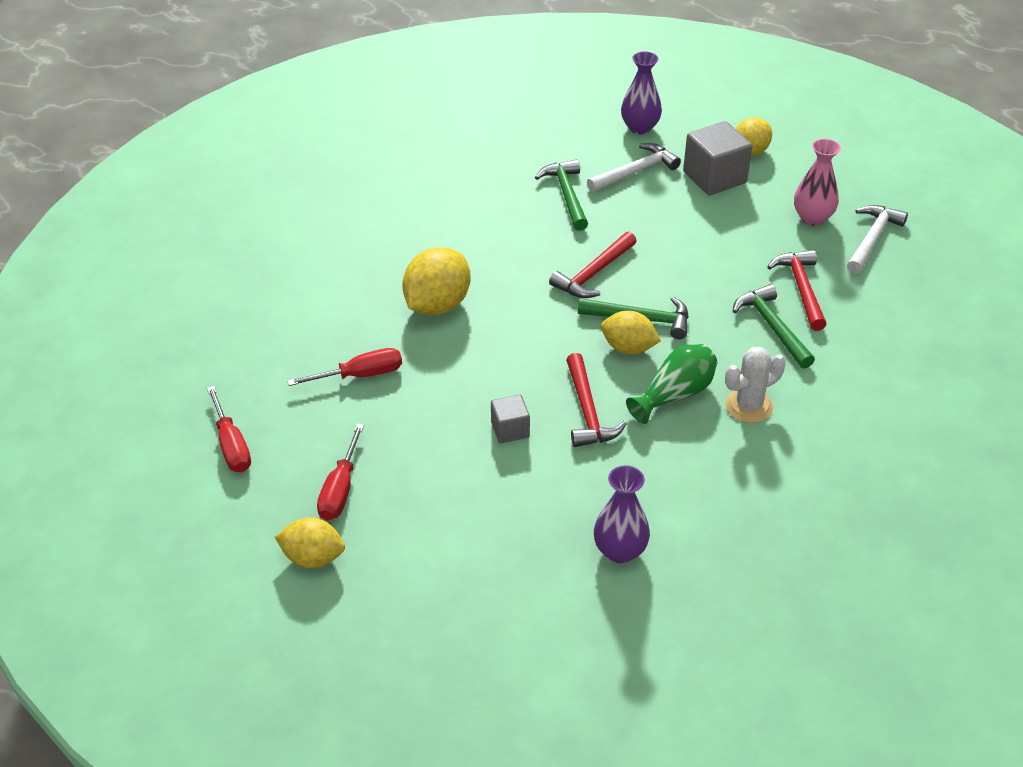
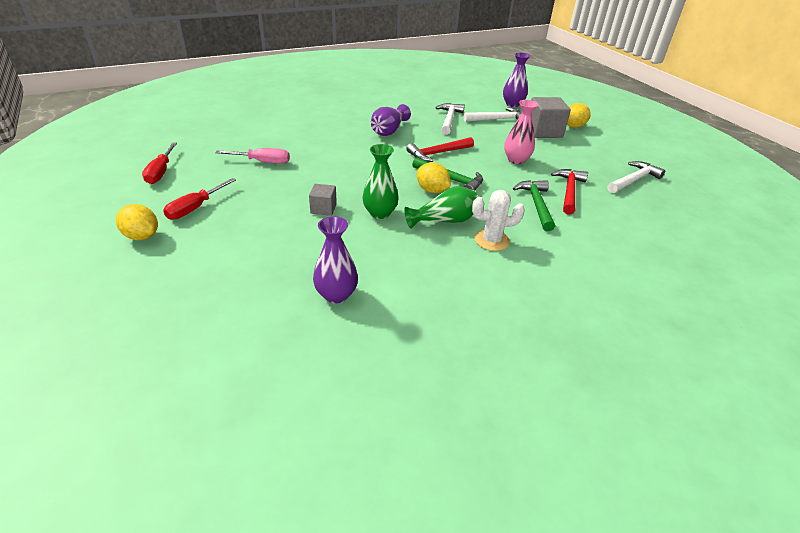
camera: 20 degrees right, 5 degrees down
red screwdriver [287,348,402,386] -> pink screwdriver [215,148,290,164]
yellow lemon [402,247,471,315] -> none
green hammer [535,159,588,231] -> white hammer [435,103,465,135]
red hammer [566,353,627,447] -> green vase [362,144,399,219]
pink vase [794,139,841,226] -> pink vase moved to [504,100,539,164]
none -> purple vase [371,104,411,136]

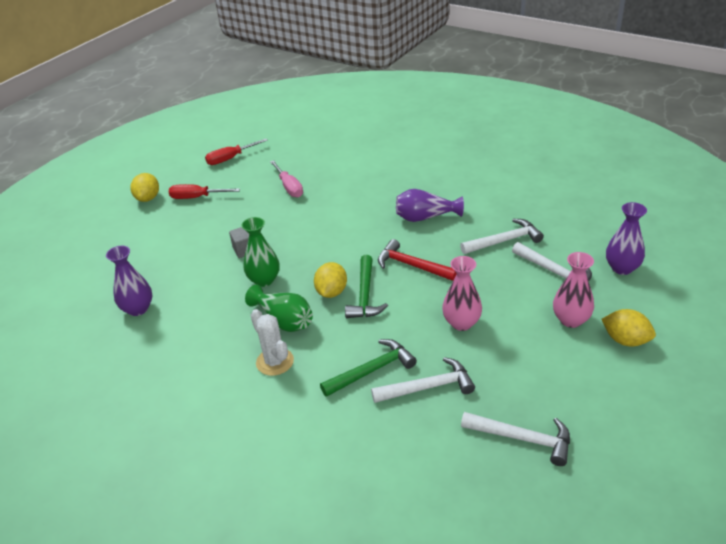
camera: 65 degrees right, 0 degrees up
grey cube [531,97,571,138] -> pink vase [553,252,594,328]
red hammer [551,169,588,215] -> white hammer [371,357,475,403]

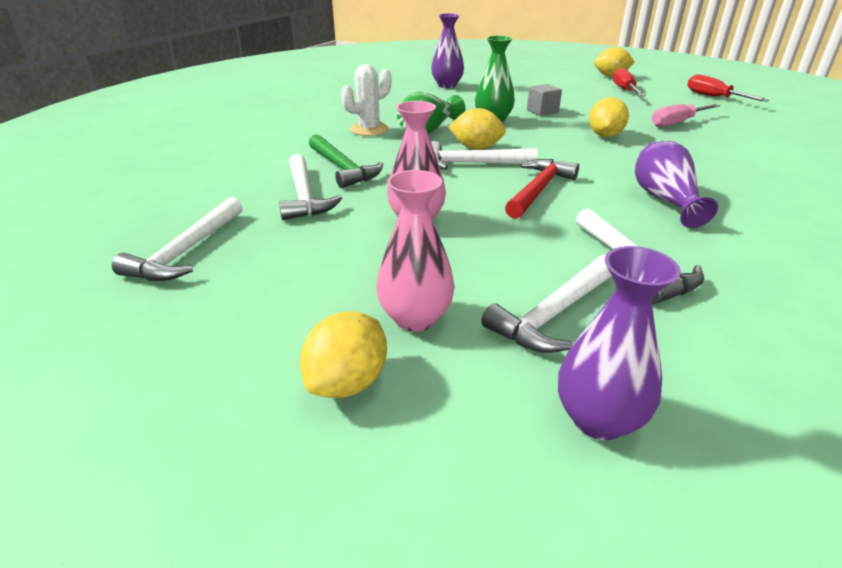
camera: 85 degrees right, 5 degrees down
green hammer [345,255,388,318] -> white hammer [431,141,538,170]
none -> yellow lemon [589,97,629,137]

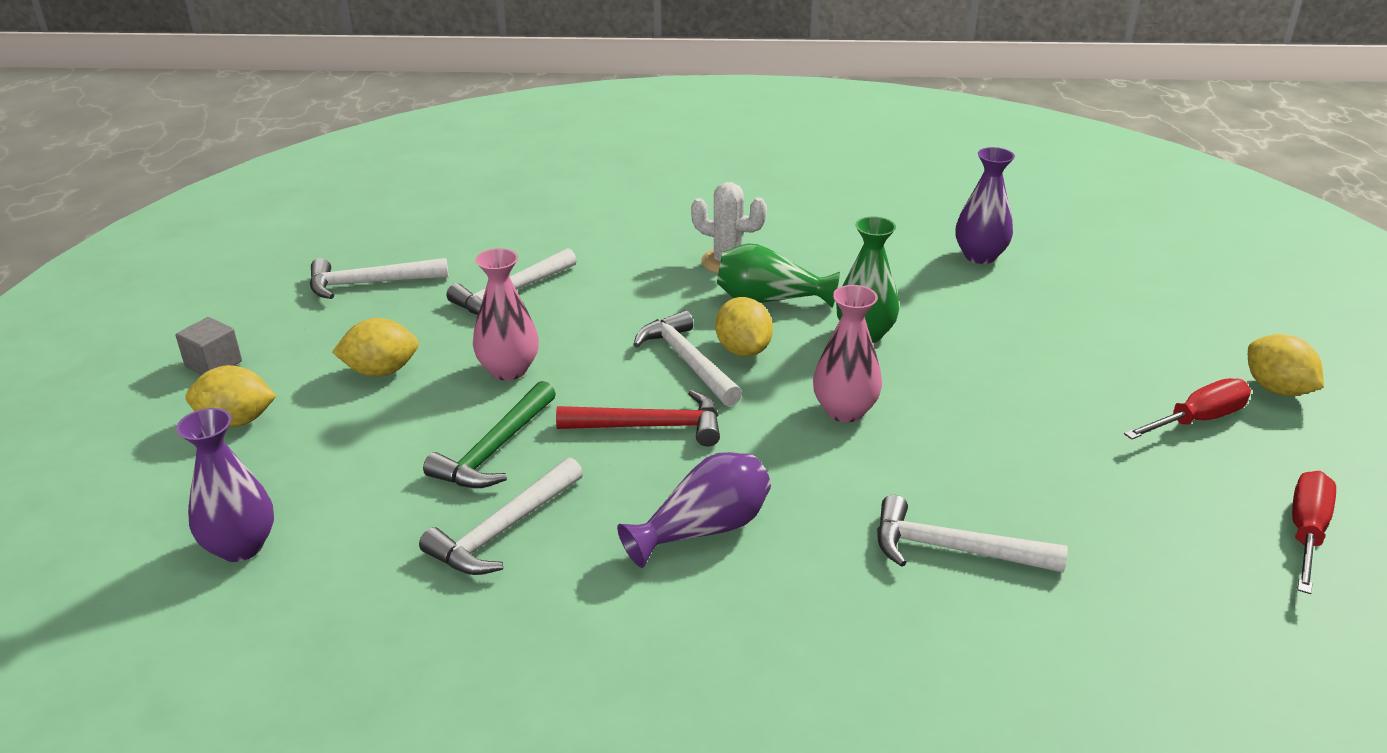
camera: 60 degrees right, 0 degrees up
green hammer [309,134,383,188] -> green hammer moved to [423,381,556,488]
pink vase [376,170,455,332] -> pink vase moved to [813,285,882,422]
white hammer [481,254,612,353] -> white hammer moved to [877,495,1068,573]
grey cube [527,84,562,116] -> grey cube moved to [176,317,242,375]
yellow lemon [589,97,629,137] -> yellow lemon moved to [332,318,419,377]
pink screwdriver [652,104,721,127] -> none

